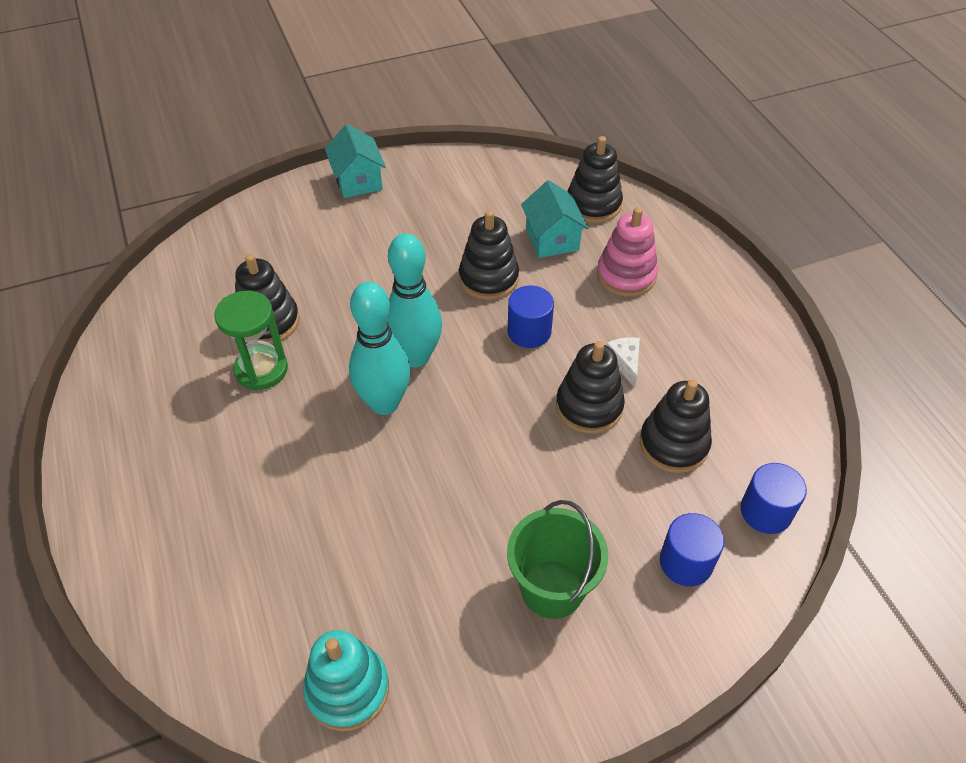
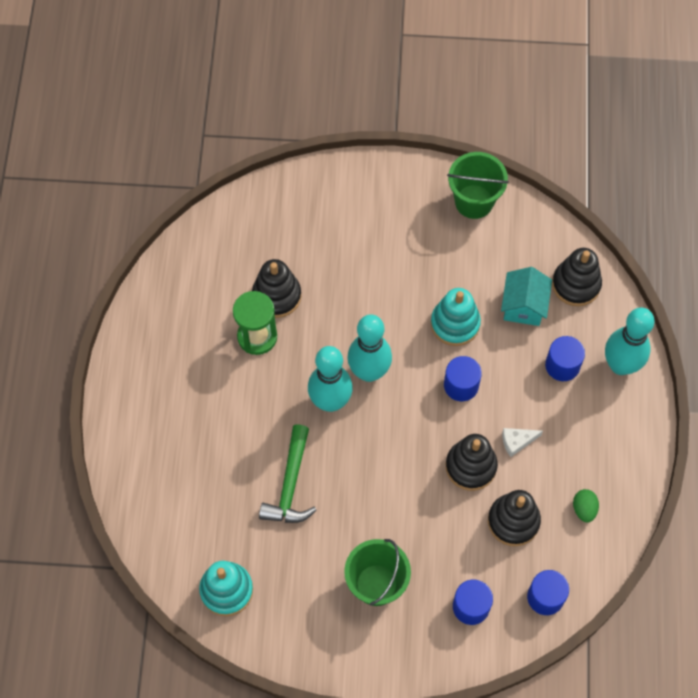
camera: 25 degrees right, 15 degrees up
turquoise house [325,124,386,198] -> none
black stacking toy [459,210,519,300] -> turquoise stacking toy [431,288,481,346]
pink stacking toy [597,207,658,297] -> blue cylinder [545,336,585,381]
white cheese [606,337,640,388] -> white cheese turned 120 degrees counterclockwise [502,428,543,457]
none -> green hammer [259,424,317,523]
none -> green bucket [447,152,509,219]
none -> green egg [573,489,599,523]
none -> turquoise bowling pin [605,307,654,375]

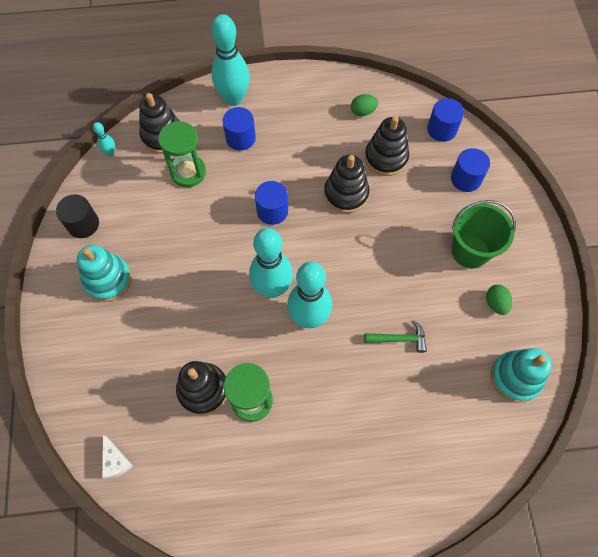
camera: 100 degrees left, 0 degrees up
green hammer [259,424,317,523] -> green hammer [364,320,427,353], size x0.63
turquoise stacking toy [431,288,481,346] -> turquoise stacking toy moved to [77,245,132,302]
green bucket [447,152,509,219] -> black cylinder [56,194,99,238]
turquoise house [501,267,552,326] -> green hourglass [158,121,206,187]
white cheese [502,428,543,457] -> white cheese moved to [102,435,133,479]
none -> turquoise bowling pin [93,122,115,156]
none -> green egg [486,285,512,315]

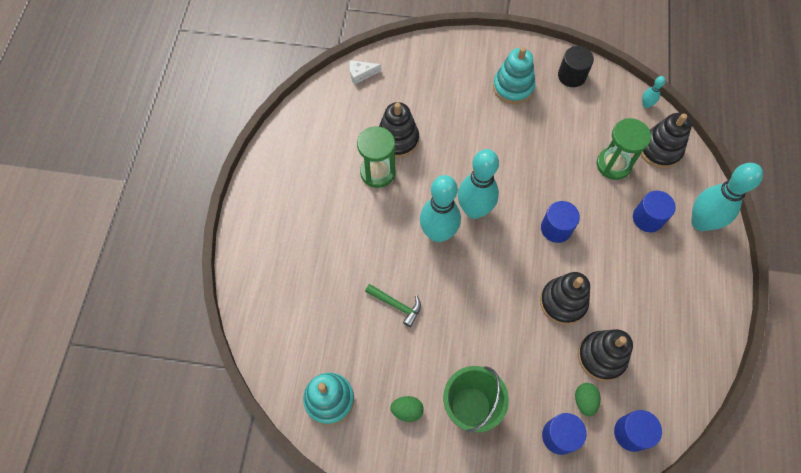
camera: 105 degrees right, 0 degrees up
green egg [351,94,378,116] -> green egg moved to [575,383,601,416]
green hammer [364,320,427,353] -> green hammer turned 75 degrees counterclockwise [365,284,421,327]

